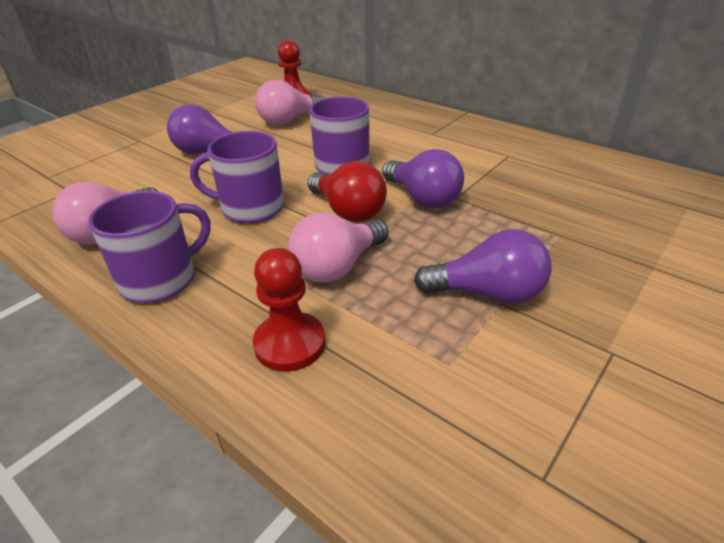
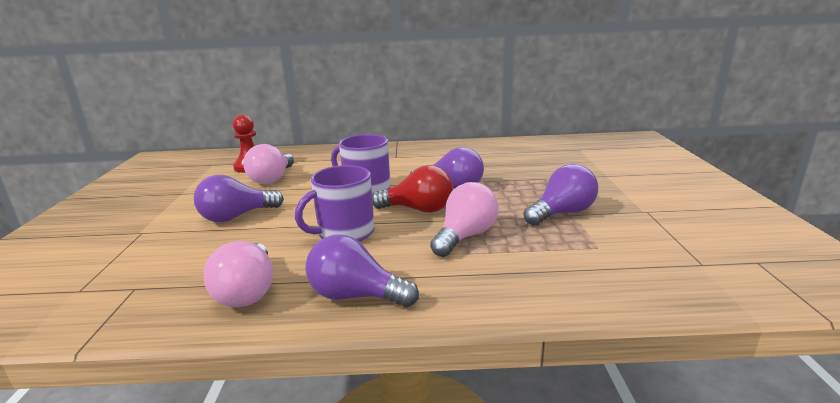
camera: 40 degrees left, 15 degrees down
purple mug [88,191,211,303] -> purple light bulb [305,235,419,307]
red pawn [253,248,325,372] -> none
pink light bulb [288,212,389,283] -> pink light bulb turned 150 degrees counterclockwise [430,182,499,257]

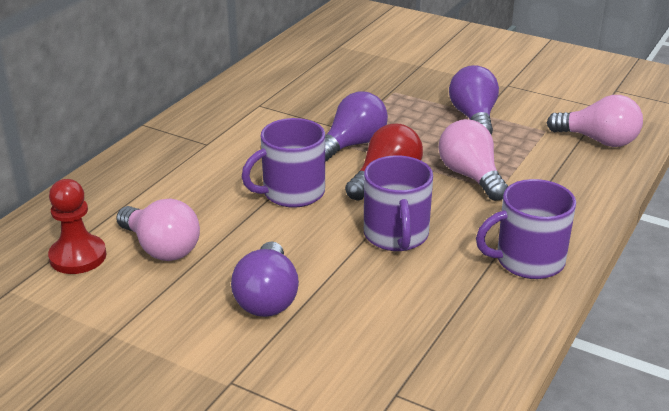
camera: 60 degrees left, 10 degrees up
pink light bulb [204,241,273,307] -> pink light bulb moved to [547,95,643,147]
purple light bulb [305,235,419,307] -> purple mug [476,179,576,279]

